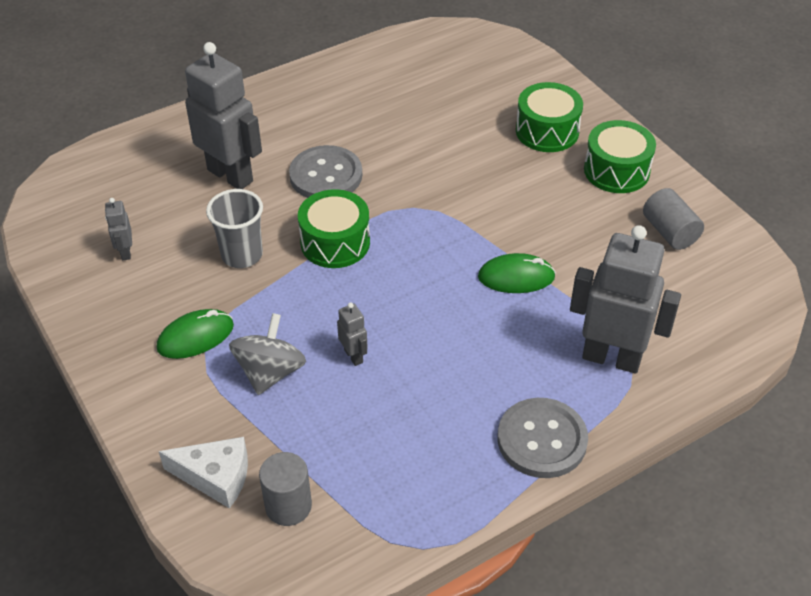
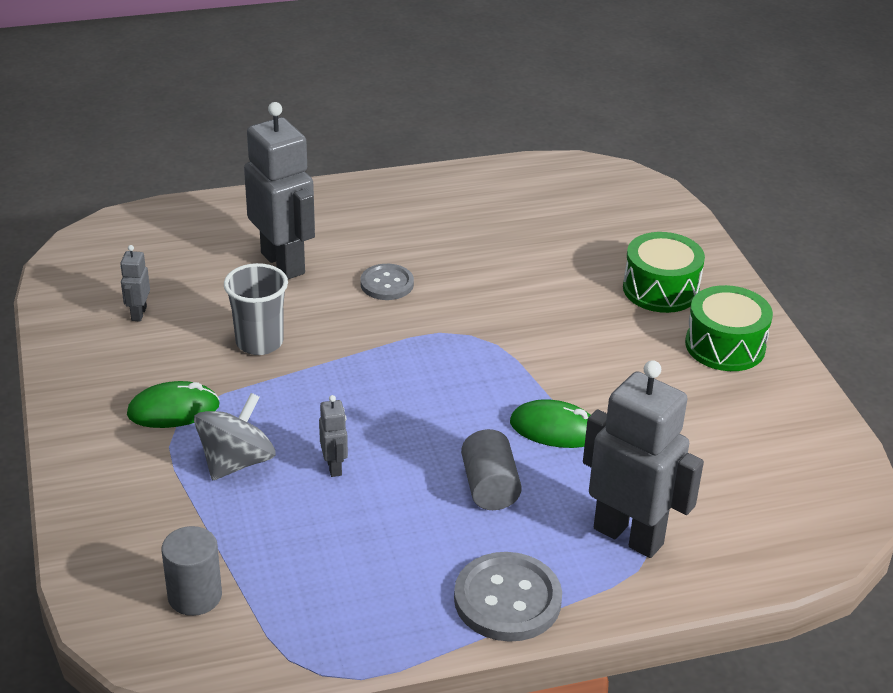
camera: 15 degrees right, 10 degrees down
white cheese [159,437,248,508] -> none
grey button [289,145,362,198] -> grey button [360,264,414,300], size x0.63
green drum [298,189,370,268] -> none
grey cylinder [643,188,704,250] -> grey cylinder moved to [461,429,522,510]

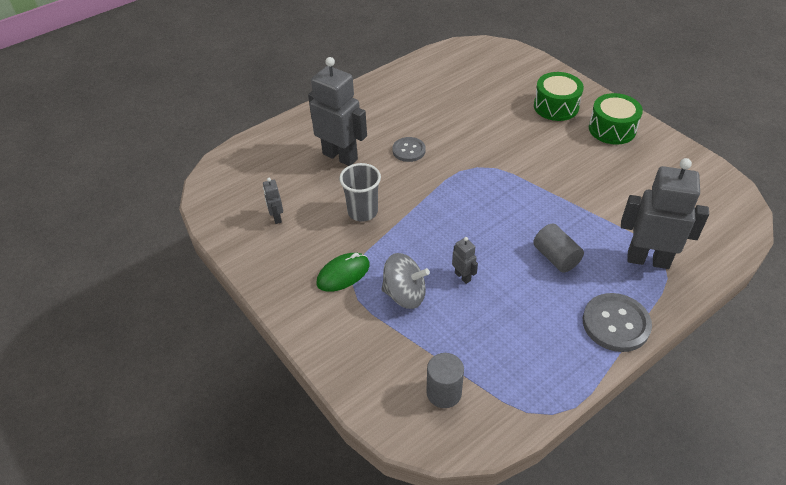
camera: 20 degrees left, 10 degrees up
grey spinning top [194,393,276,480] -> grey spinning top turned 90 degrees clockwise [382,253,430,309]
green mouse [510,399,590,448] -> none

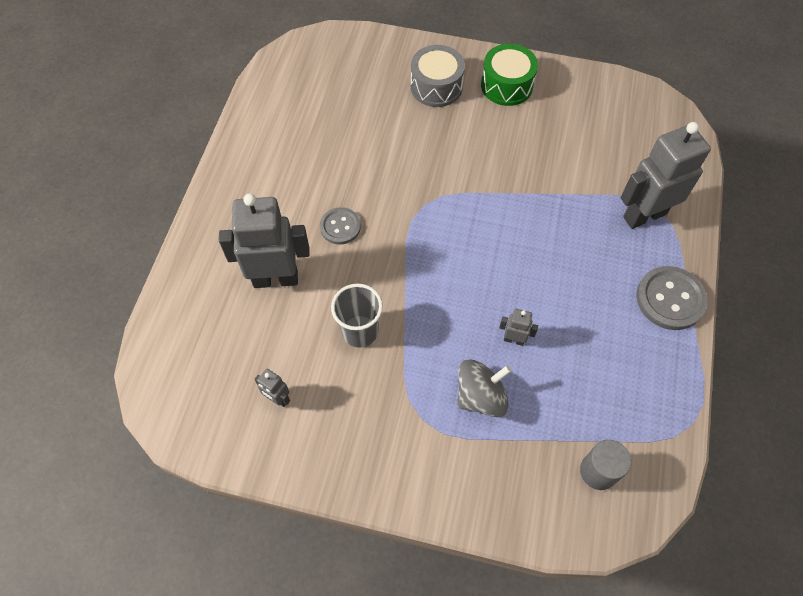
camera: 40 degrees left, 15 degrees up
green mouse [316,253,370,292] -> none
grey cylinder [533,224,584,273] -> none
green drum [534,72,584,121] -> grey drum [411,45,465,107]

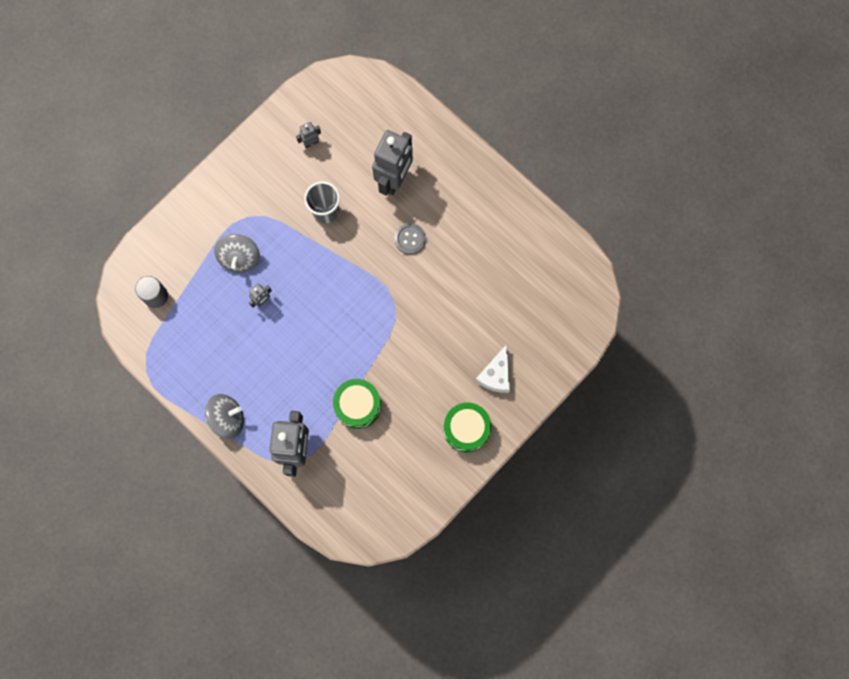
camera: 120 degrees right, 15 degrees up
grey drum [411,45,465,107] -> white cheese [475,344,510,393]
grey button [637,266,708,330] -> grey spinning top [205,394,244,439]
none -> green drum [333,379,381,429]

